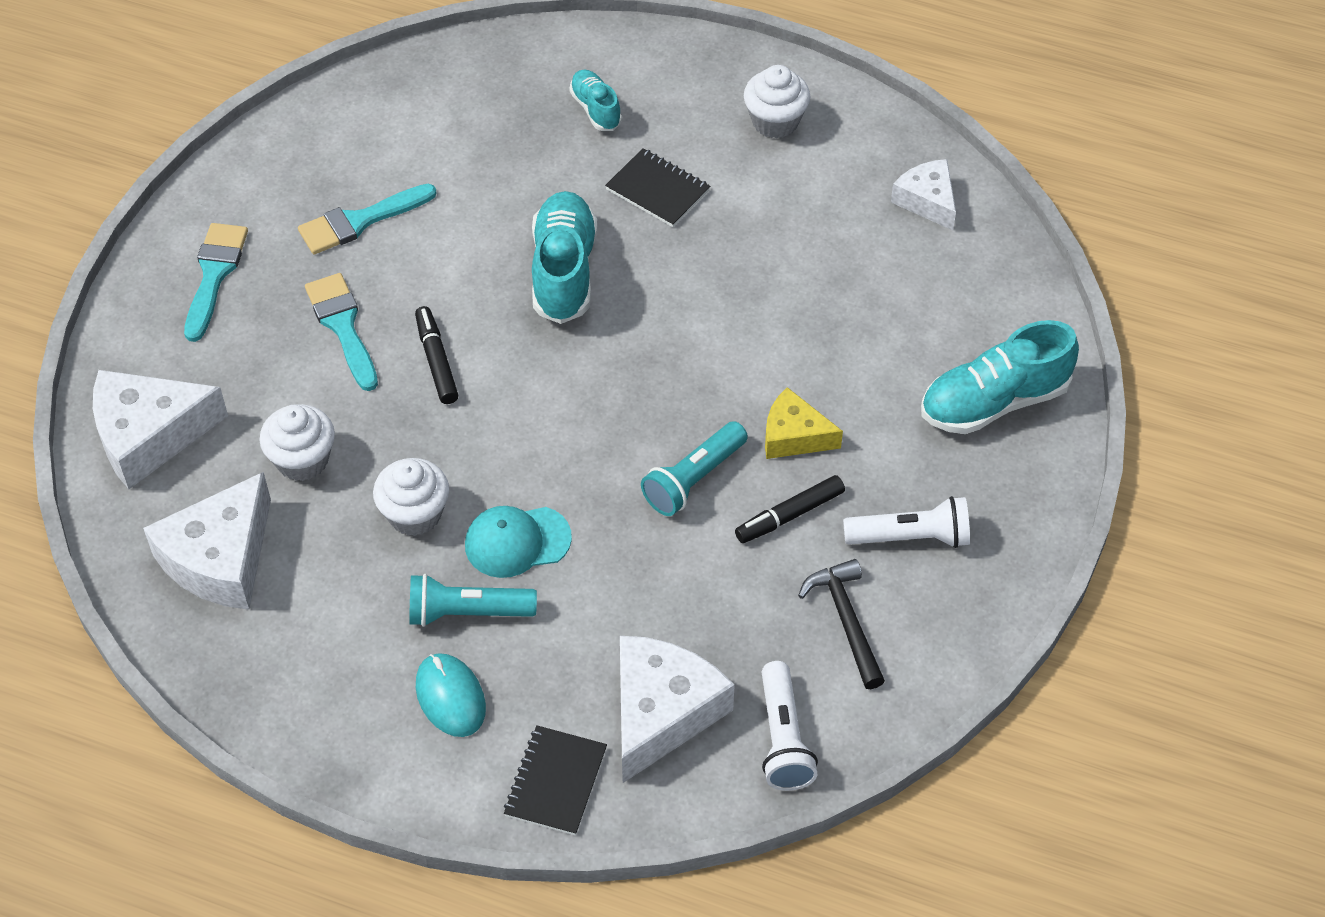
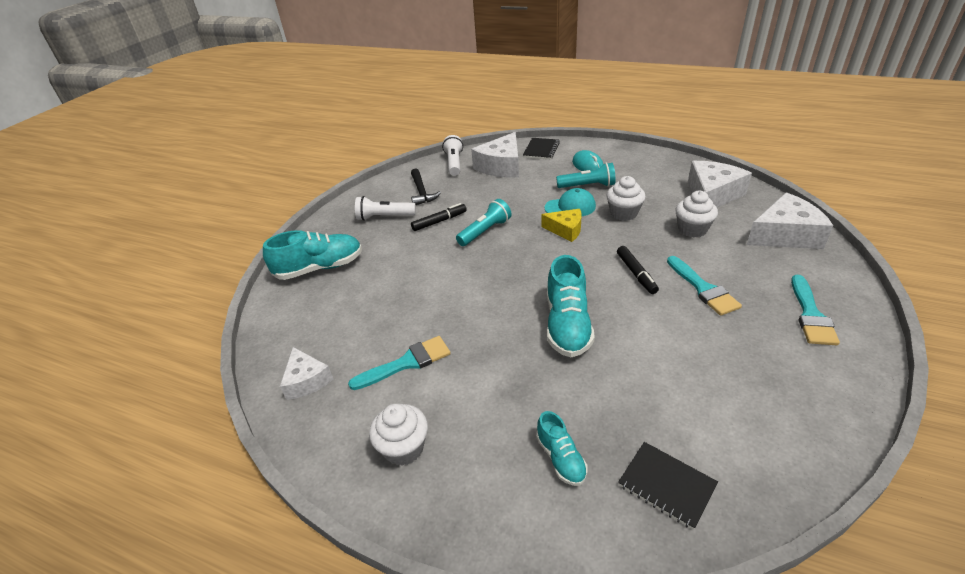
camera: 175 degrees left, 15 degrees down
turquoise brush [298,184,437,254] -> turquoise brush moved to [348,336,451,390]
black notebook [605,148,710,227] -> black notebook moved to [618,442,718,530]
yellow cheese [765,387,843,459] -> yellow cheese moved to [541,209,582,242]

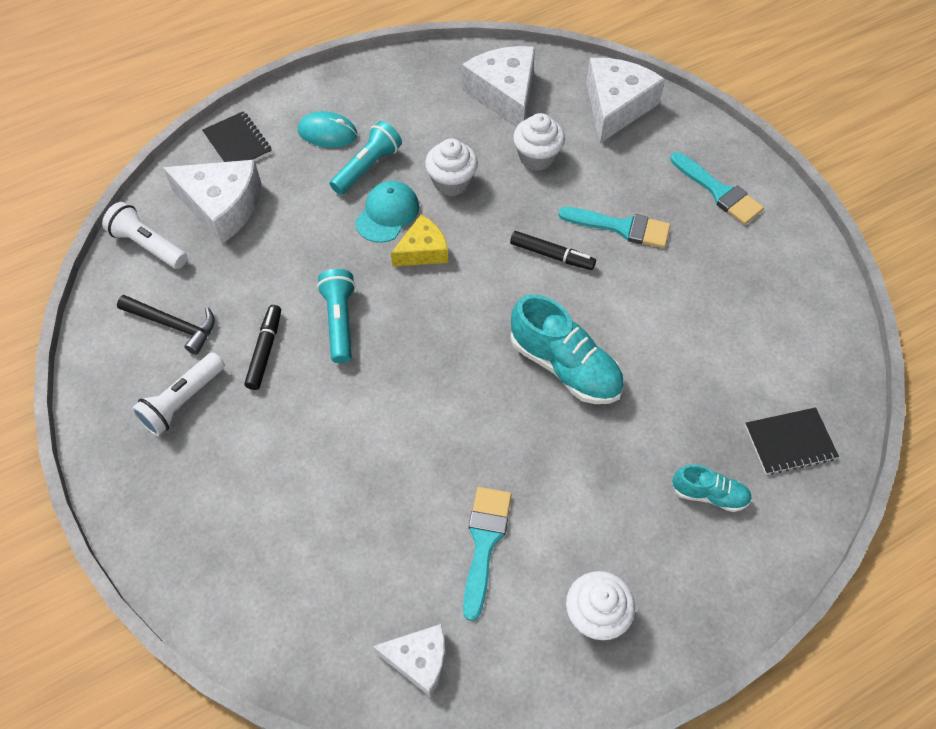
camera: 55 degrees left, 20 degrees up
turquoise shoe [263,230,362,280] -> none
white cheese [471,132,519,177] -> white cheese turned 45 degrees counterclockwise [163,160,261,244]

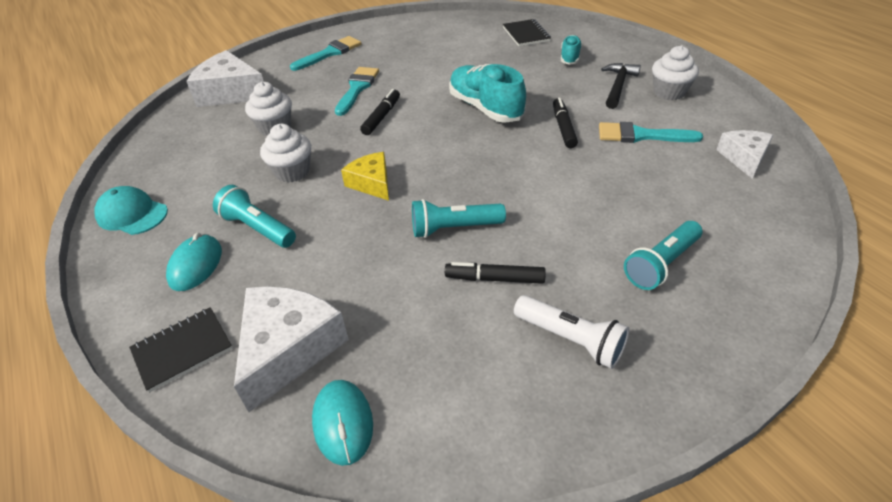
camera: 90 degrees left, 15 degrees down
white flashlight [102,202,187,269] -> turquoise mouse [312,380,373,466]
black hammer [117,295,215,355] -> black hammer moved to [601,63,641,109]
turquoise cap [355,181,419,243] -> turquoise cap moved to [94,186,168,235]
white cheese [462,46,535,127] -> none
turquoise shoe [510,294,624,404] -> turquoise shoe turned 75 degrees counterclockwise [449,64,526,123]
none -> black marker [553,98,578,148]
none -> turquoise flashlight [624,221,702,290]

